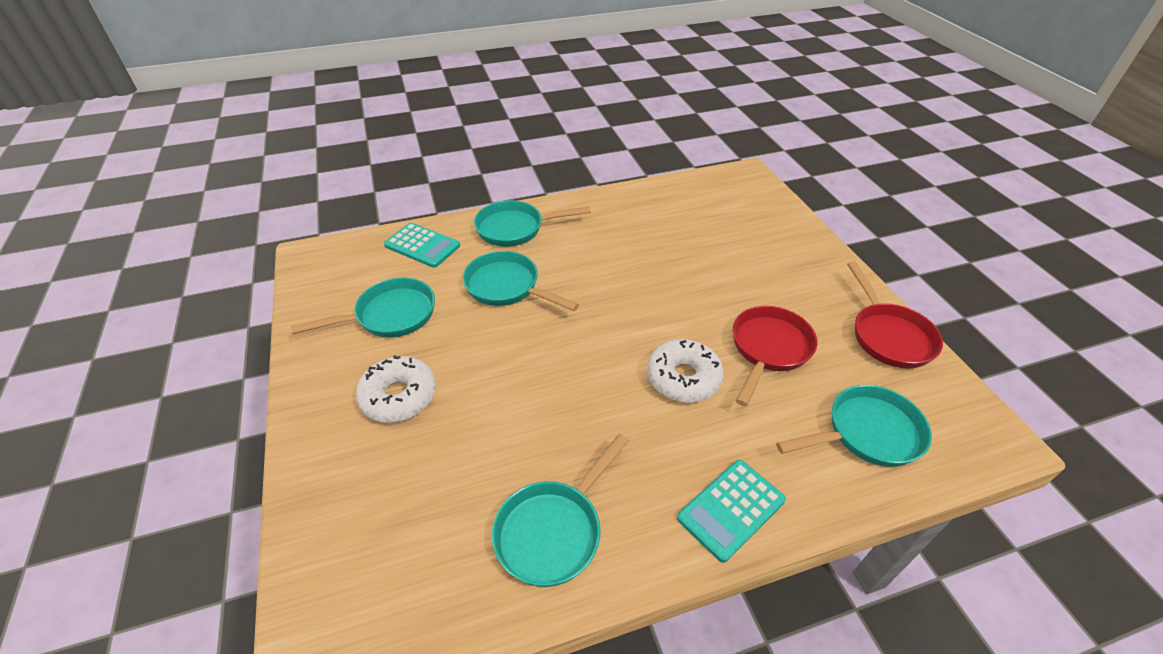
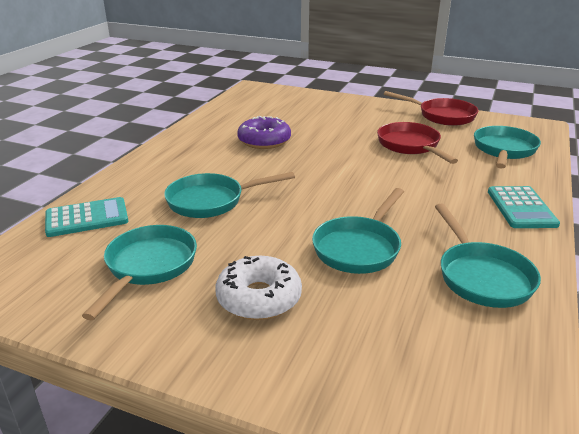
camera: 50 degrees left, 15 degrees down
turquoise pan [474,200,591,247] -> turquoise pan moved to [312,188,404,274]
white donut [647,339,724,403] -> none
none -> purple donut [237,116,291,149]

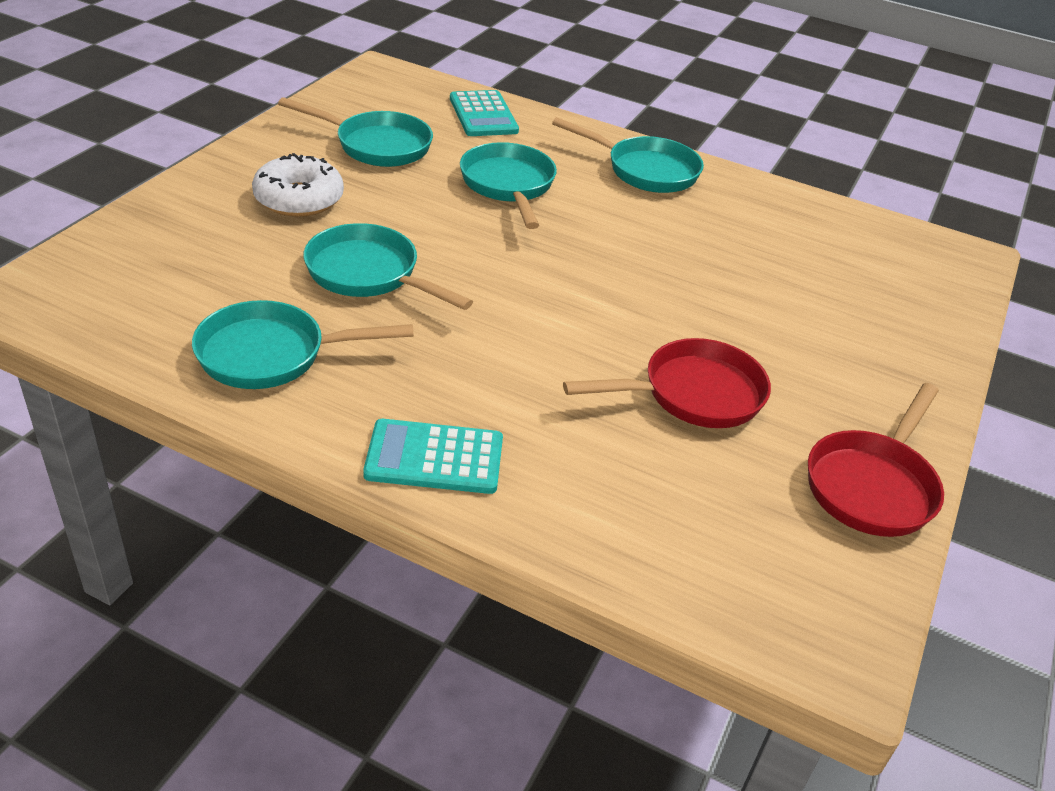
camera: 90 degrees right, 10 degrees up
purple donut [237,116,291,149] -> none
turquoise pan [474,126,541,168] -> turquoise pan moved to [552,117,704,193]

